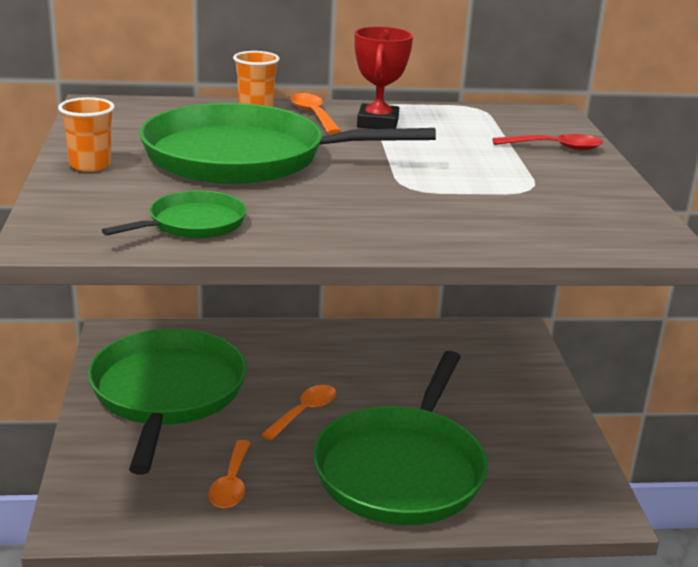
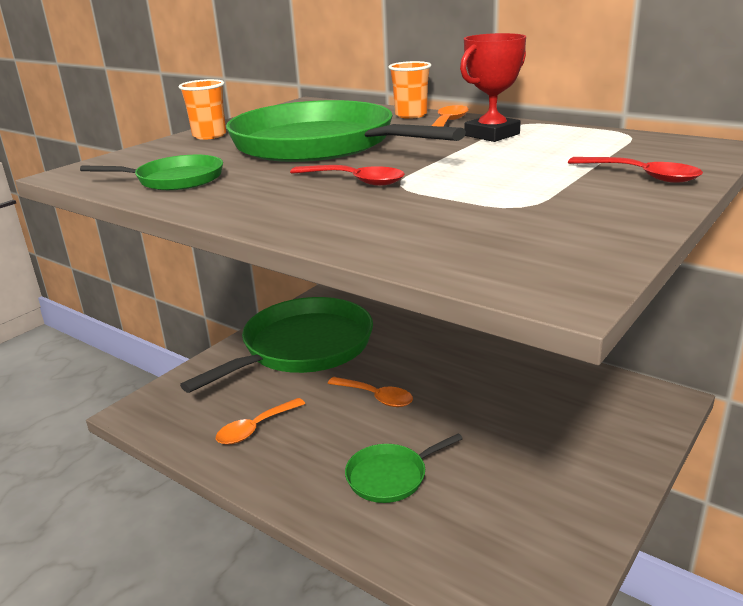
camera: 45 degrees right, 0 degrees up
orange spoon [261,385,336,441] -> orange spoon turned 45 degrees clockwise [327,377,413,407]
green pan [313,351,488,525] -> green pan [345,433,463,503], size x0.46
none -> red spoon [290,165,405,186]

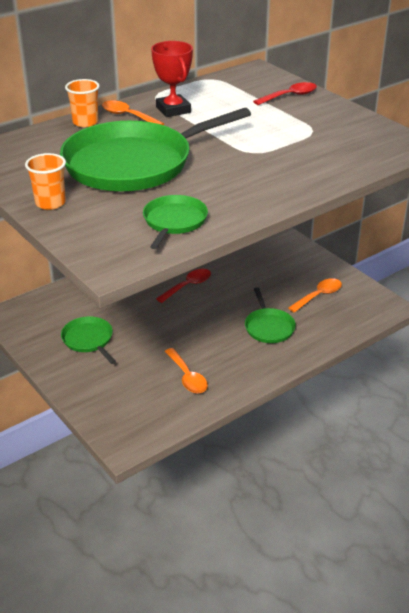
camera: 75 degrees left, 10 degrees up
green pan [180,297,373,393] -> green pan [61,316,116,364], size x0.46
red spoon [290,165,405,186] -> red spoon moved to [156,269,211,303]
orange spoon [327,377,413,407] -> orange spoon moved to [288,278,342,312]

